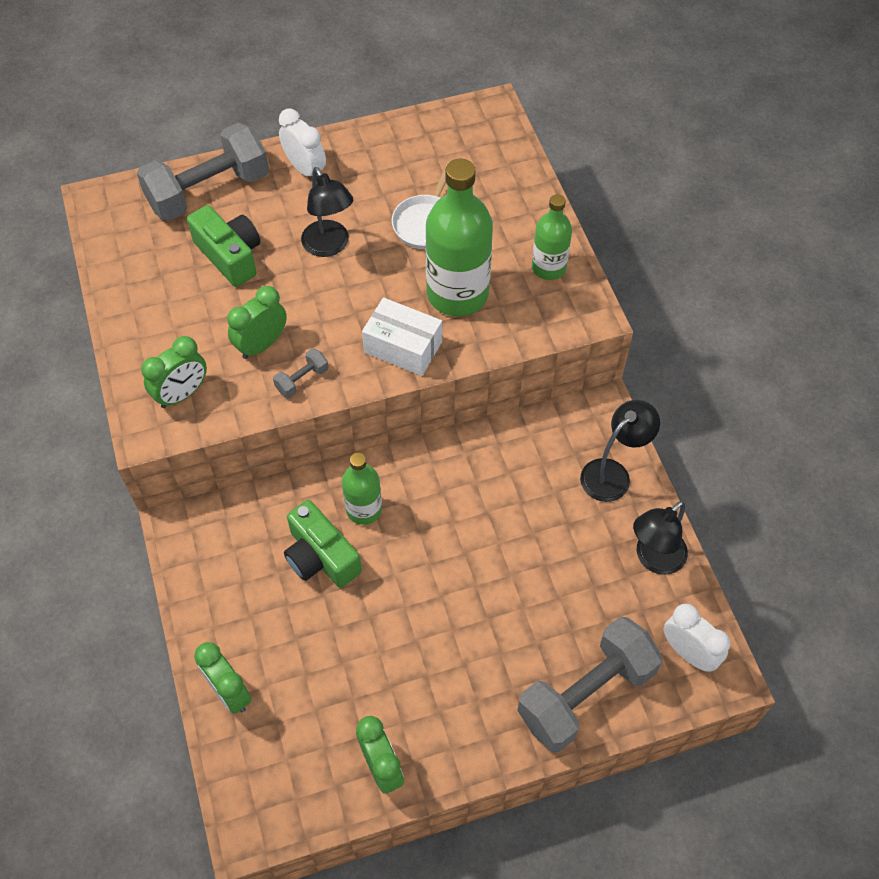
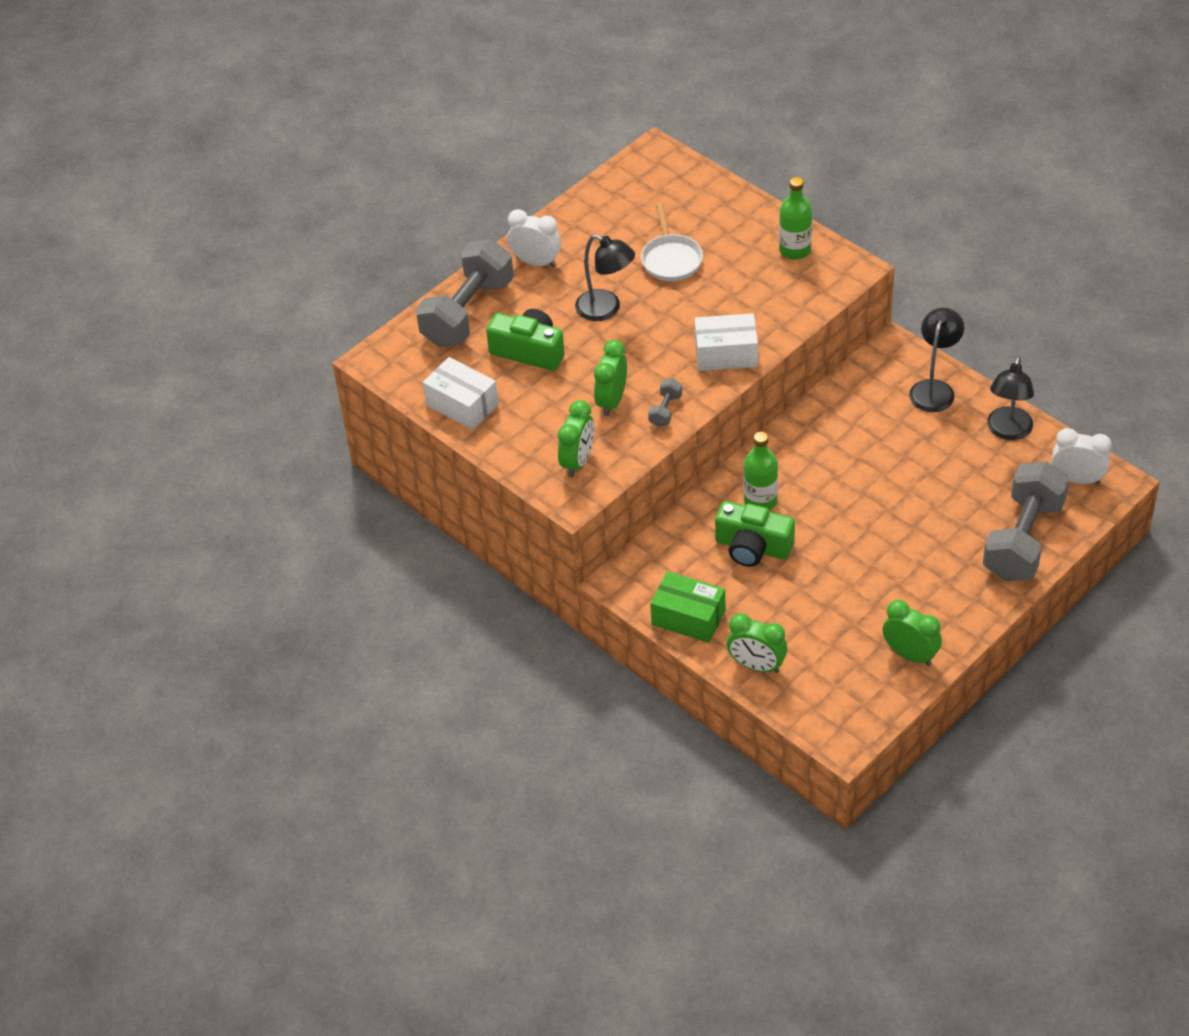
camera: 25 degrees left, 10 degrees down
green bottle [425,159,493,316] -> none
none -> white box [423,357,499,430]
none -> green box [650,571,725,643]

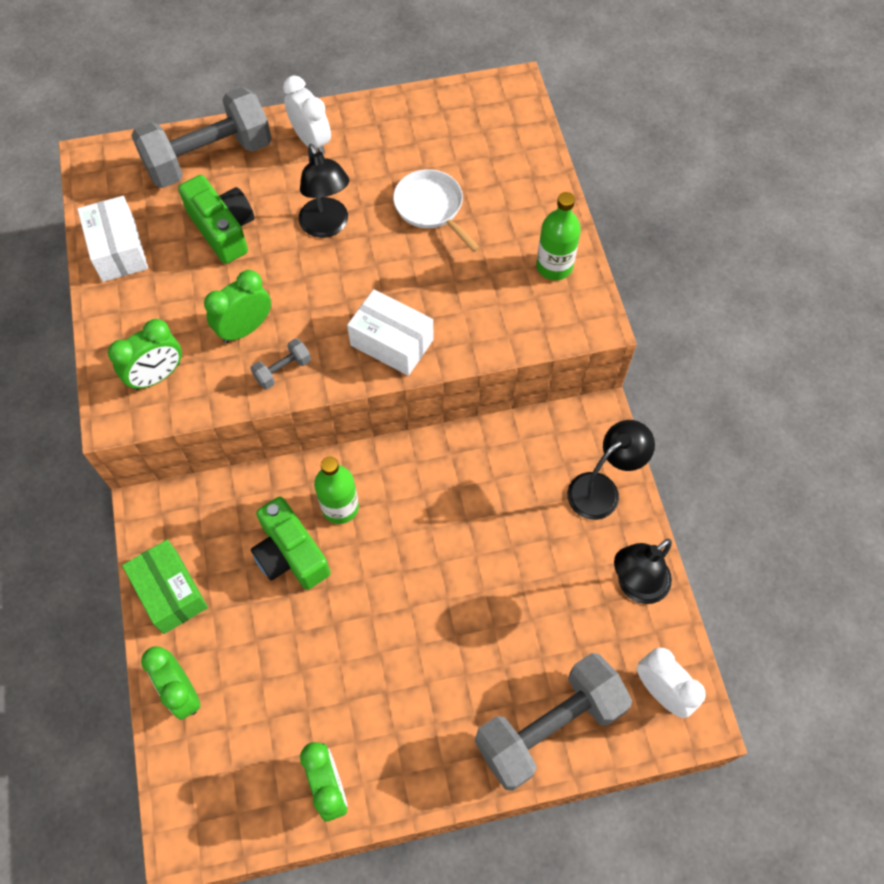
camera: 30 degrees right, 15 degrees up
white pan [641,203,703,281] -> white pan turned 120 degrees clockwise [393,169,480,252]

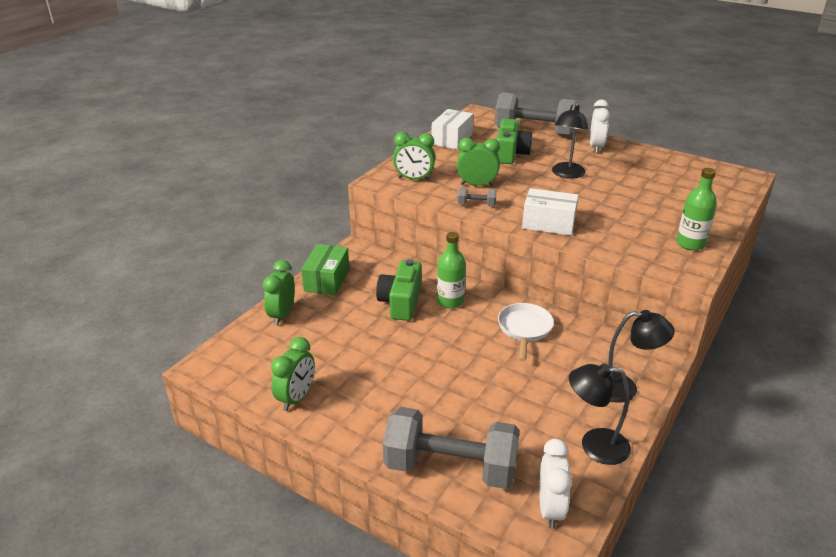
camera: 45 degrees right, 30 degrees down
white box [347,289,434,376] -> white box turned 60 degrees counterclockwise [522,188,579,236]
white pan [393,169,480,252] -> white pan moved to [498,303,554,361]

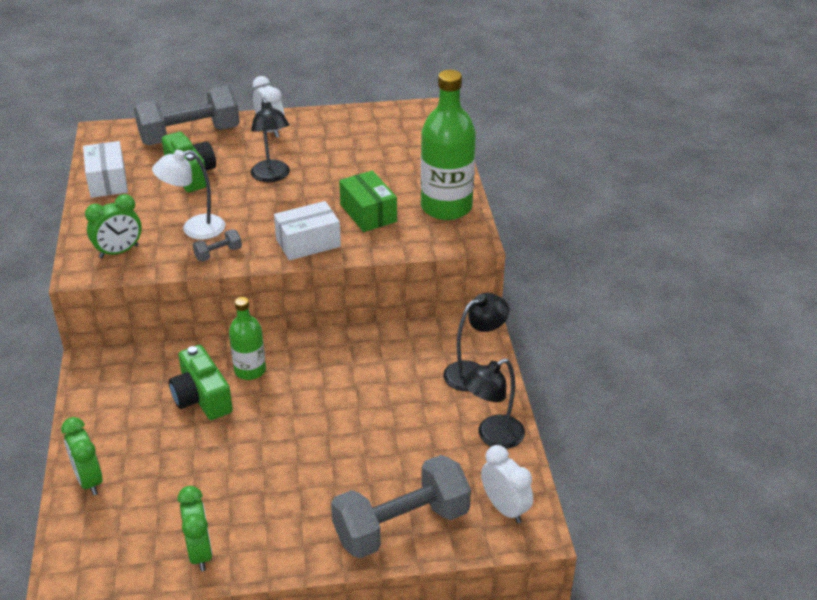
camera: 40 degrees left, 5 degrees up
green box [301,244,349,295] -> green box moved to [339,170,397,232]
green clock [457,138,500,186] -> white lamp [152,150,225,240]
white pan [498,303,554,361] -> none
green bottle [676,168,717,251] -> green bottle [421,70,476,220], size x1.76

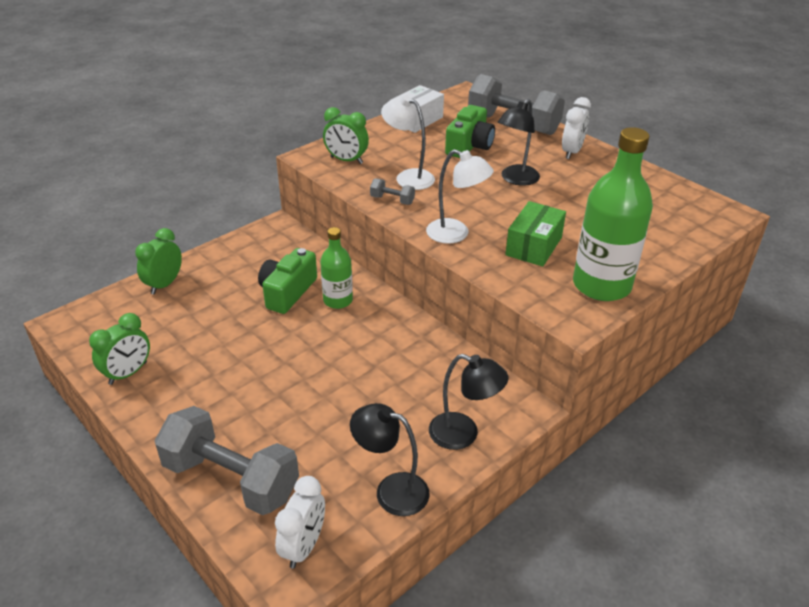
camera: 55 degrees right, 0 degrees up
white box [274,201,341,260] -> white lamp [426,149,494,244]

